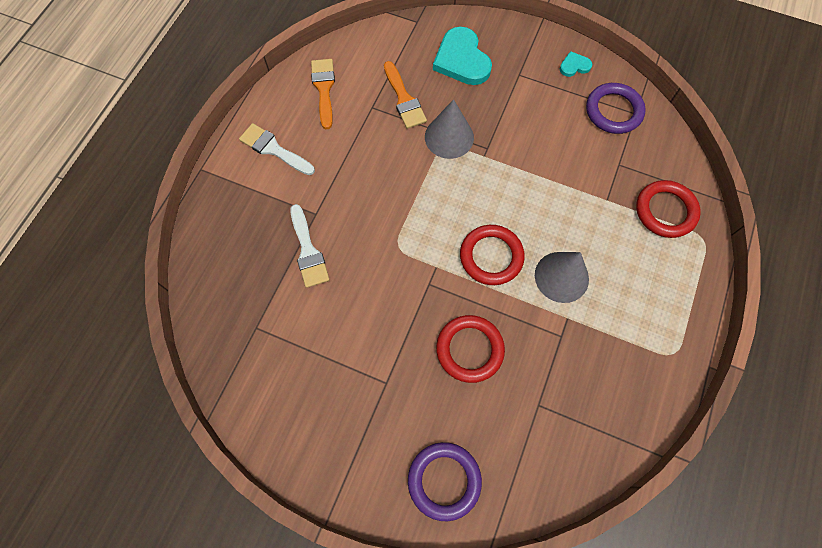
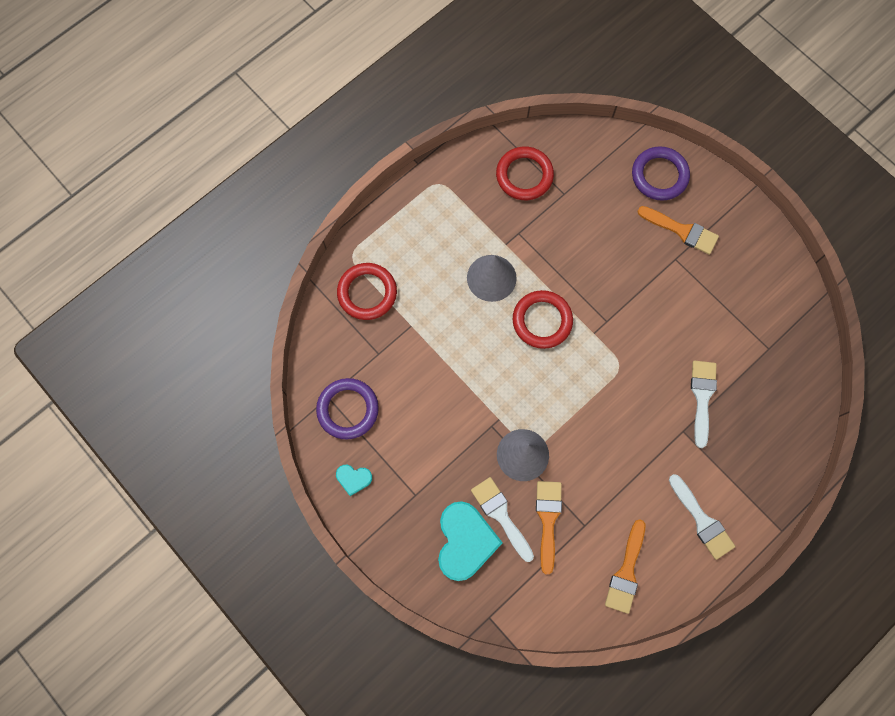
camera: 155 degrees left, 5 degrees up
red ring [436,315,505,383] -> red ring moved to [496,146,554,200]
none -> white brush [471,477,534,562]
none -> orange brush [637,206,719,255]

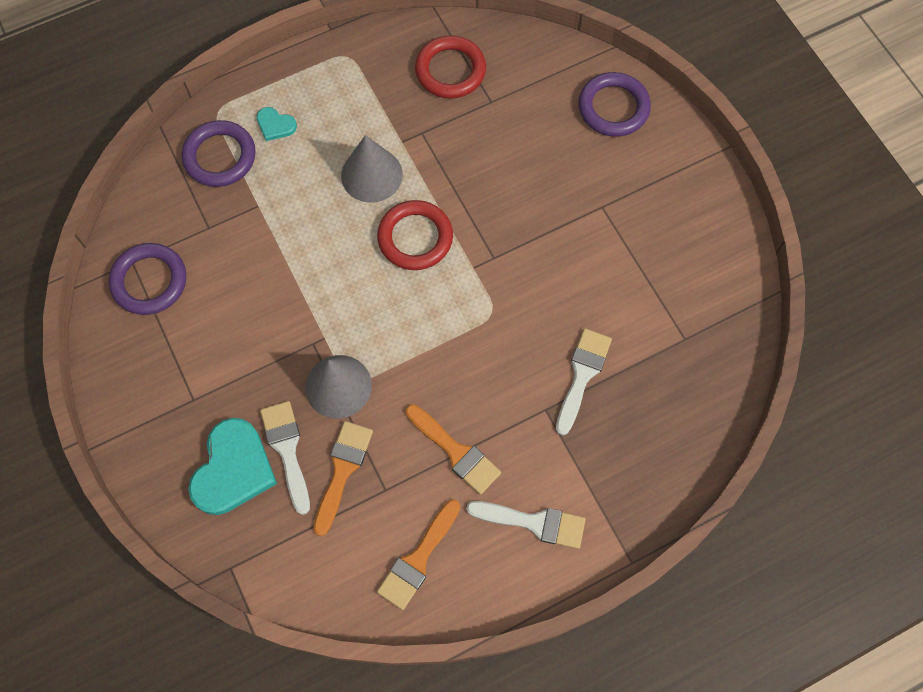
camera: 15 degrees right, 5 degrees down
turquoise heart [336,465,372,496] -> turquoise heart moved to [257,107,297,141]
red ring [337,263,397,320] -> purple ring [182,120,256,187]
orange brush [637,206,719,255] -> orange brush moved to [405,404,501,495]
white brush [669,474,735,560] -> white brush turned 60 degrees counterclockwise [466,501,586,549]

